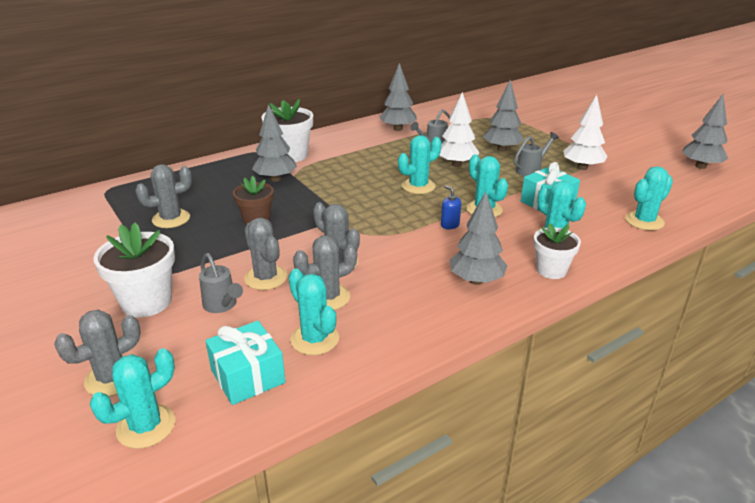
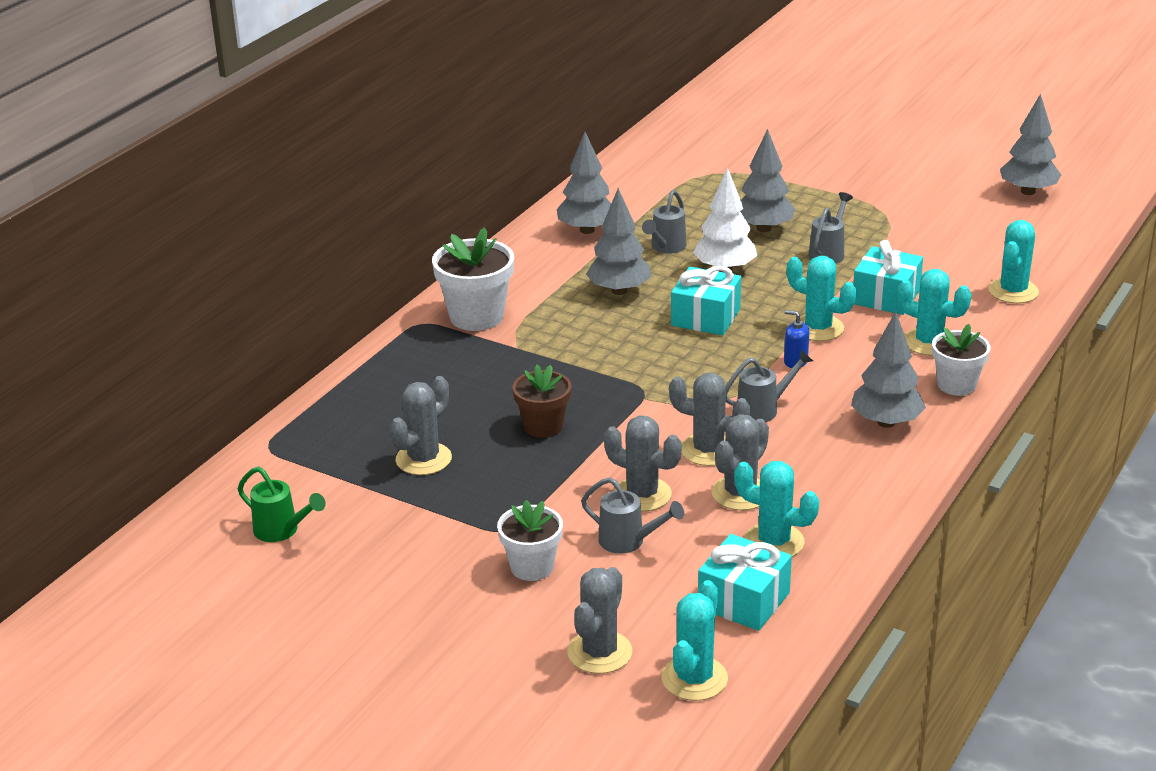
camera: 25 degrees left, 0 degrees up
white flower pot [93,222,175,317] -> white flower pot [497,500,563,581], size x0.66
grey tree [252,104,297,182] -> grey tree moved to [586,188,651,295]
turquoise cactus [398,135,442,194] -> turquoise gift [671,266,741,335]
white tree [563,95,608,170] -> none
none -> green watering can [238,467,326,542]
none -> grey watering can [725,350,813,422]

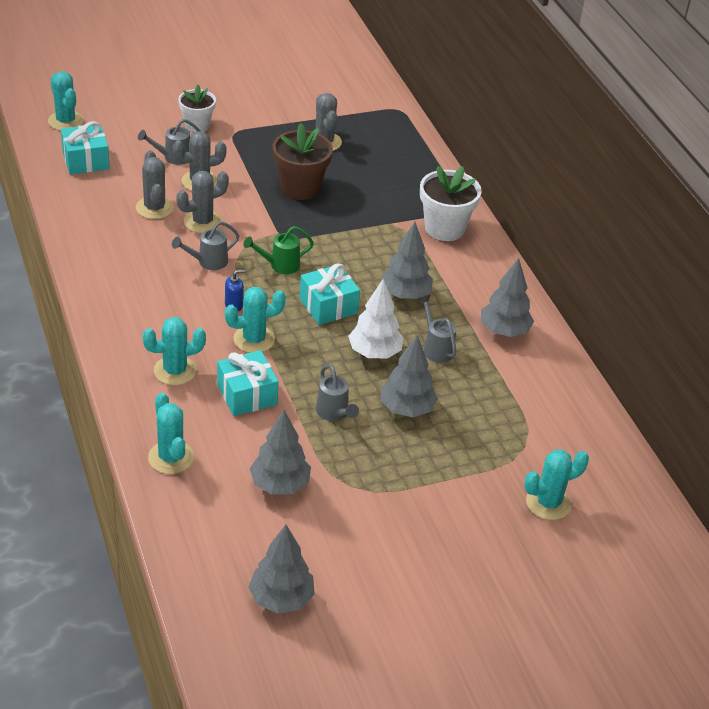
camera: 125 degrees right, 10 degrees up
green watering can [238,467,326,542] -> green watering can moved to [243,226,314,274]
brown flower pot [513,364,572,438] -> brown flower pot [272,123,333,200], size x1.52
grey cactus [568,567,632,674] -> none
grey watering can [725,350,813,422] -> grey watering can turned 45 degrees clockwise [172,221,239,270]
turquoise cactus [734,461,819,557] -> turquoise cactus moved to [524,450,589,520]
grey tree [851,312,926,428] -> grey tree moved to [250,410,311,495]
white flower pot [932,324,990,396] -> none

